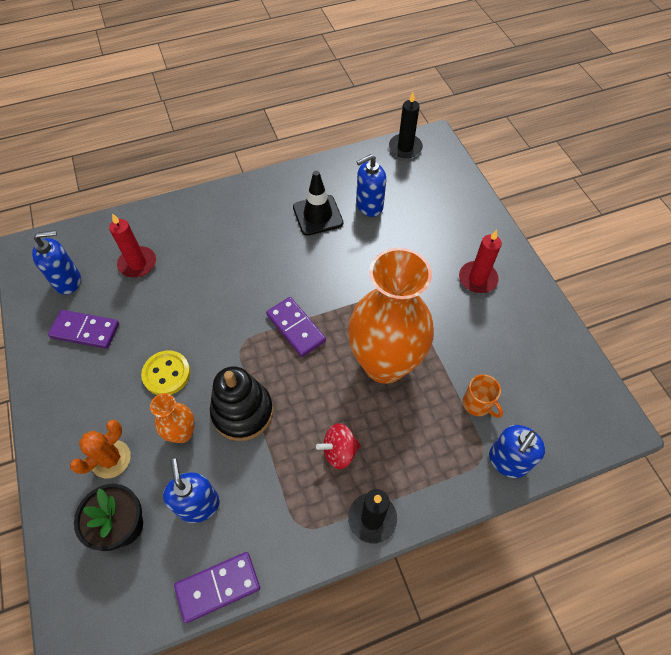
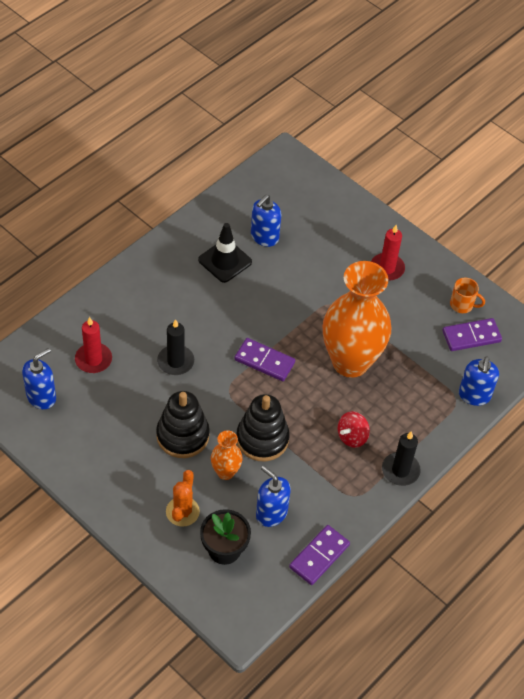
camera: 30 degrees left, 5 degrees down
purple domino [48,310,119,349] -> purple domino moved to [442,318,502,351]
yellow button [141,350,190,395] -> black stacking toy [156,391,210,458]
black candle [389,92,423,158] -> black candle moved to [157,319,194,375]
orange mug [463,374,503,418] -> orange mug moved to [450,278,485,313]

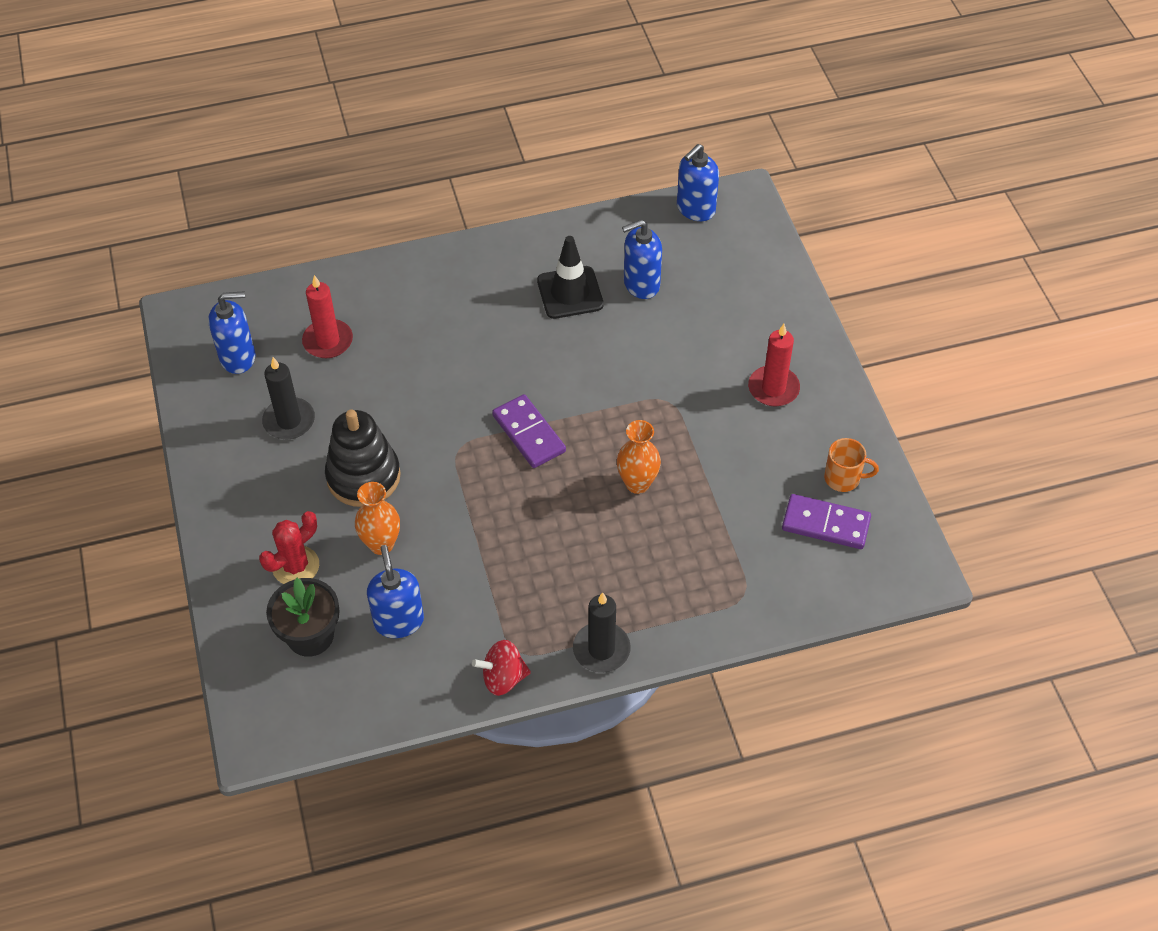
camera: 35 degrees right, 0 degrees up
black candle [157,319,194,375] -> black candle moved to [262,357,315,439]
orange cactus [166,470,200,527] -> red cactus [259,511,319,584]
black stacking toy [237,394,290,461] -> none
purple domino [289,525,350,585] -> none
orange vase [323,261,391,378] -> orange vase [617,420,661,494], size x0.44
red spinning top [338,411,370,448] -> red spinning top moved to [472,640,531,696]
orange mug [450,278,485,313] -> orange mug turned 45 degrees counterclockwise [824,438,879,492]
blue soap dispenser [459,356,499,406] -> blue soap dispenser moved to [677,144,719,221]

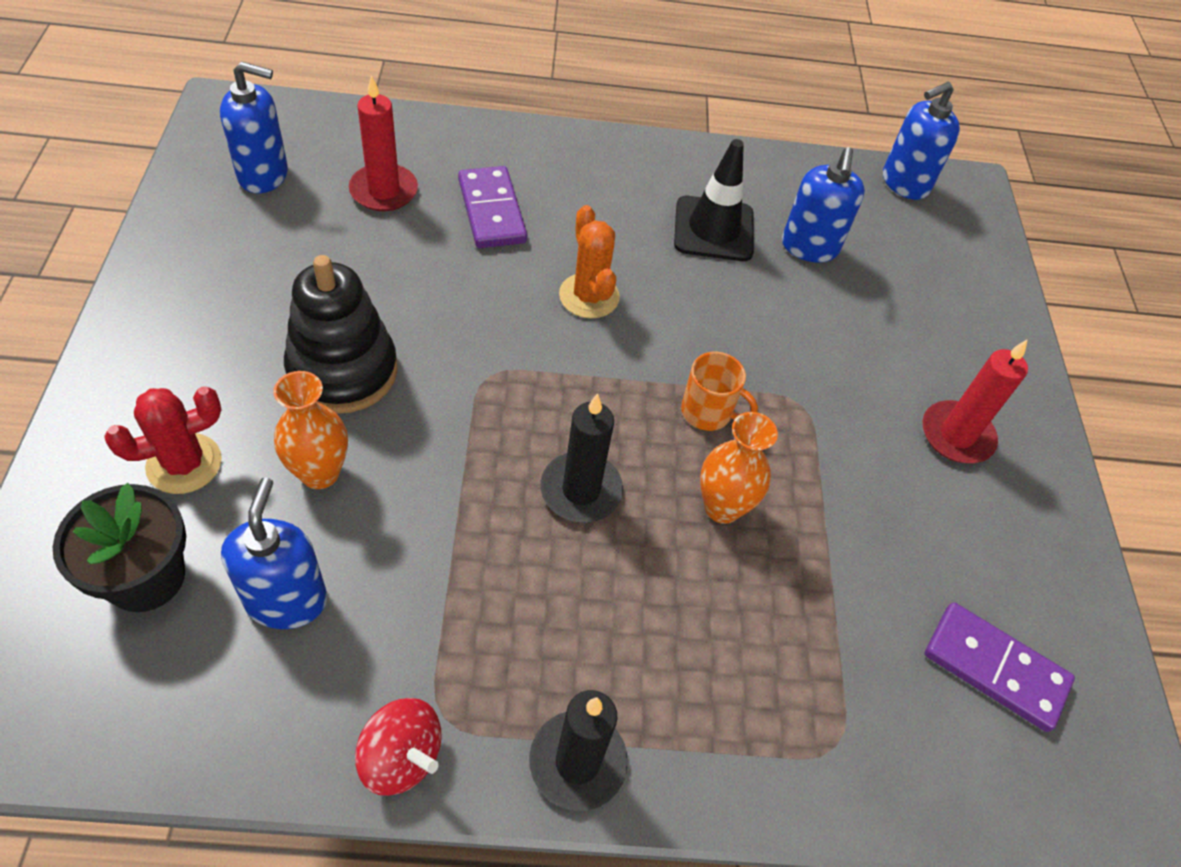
camera: 10 degrees right, 0 degrees up
black candle [262,357,315,439] -> black candle moved to [540,393,623,523]
red spinning top [472,640,531,696] -> red spinning top turned 150 degrees counterclockwise [355,698,442,796]
purple domino [492,394,566,468] -> purple domino moved to [458,166,528,248]
blue soap dispenser [622,220,662,299] -> blue soap dispenser turned 75 degrees counterclockwise [782,147,865,263]
orange mug [824,438,879,492] -> orange mug moved to [681,352,758,431]
none -> orange cactus [559,205,620,319]

